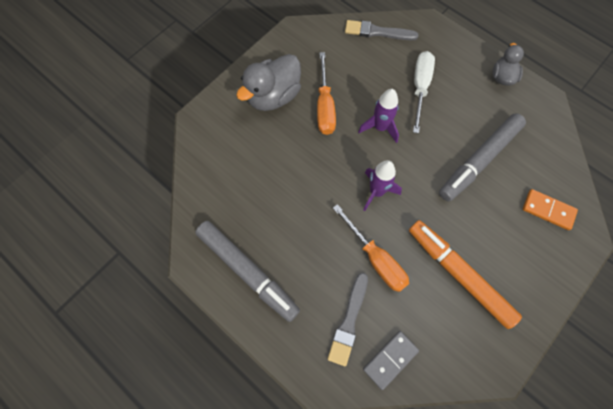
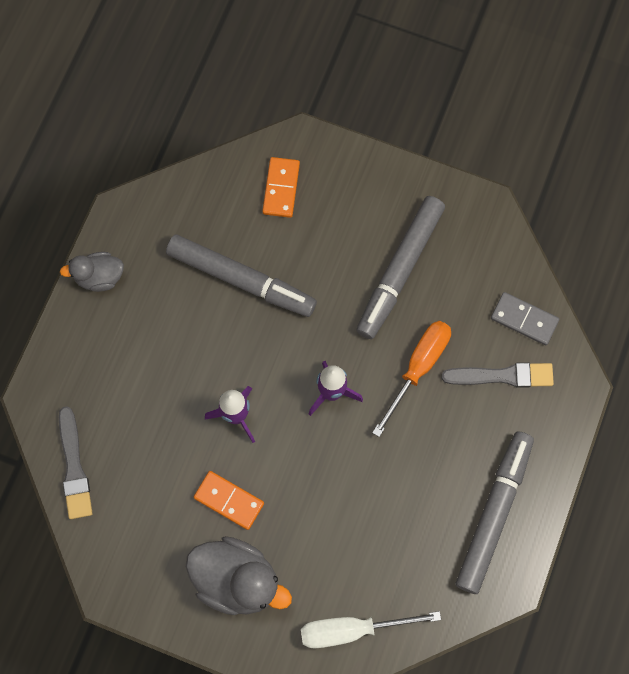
camera: 110 degrees left, 5 degrees up
orange screwdriver [317,52,336,135] -> orange domino [194,471,264,530]
orange marker [409,220,522,329] -> grey marker [356,196,445,339]
white screwdriver [413,51,435,133] -> white screwdriver moved to [301,611,441,648]

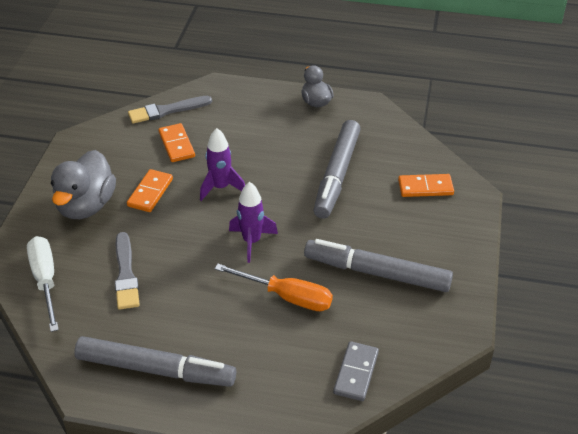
camera: 80 degrees right, 30 degrees down
grey brush [441,362,554,388] -> grey brush moved to [115,232,140,310]
none -> orange domino [159,123,195,162]

